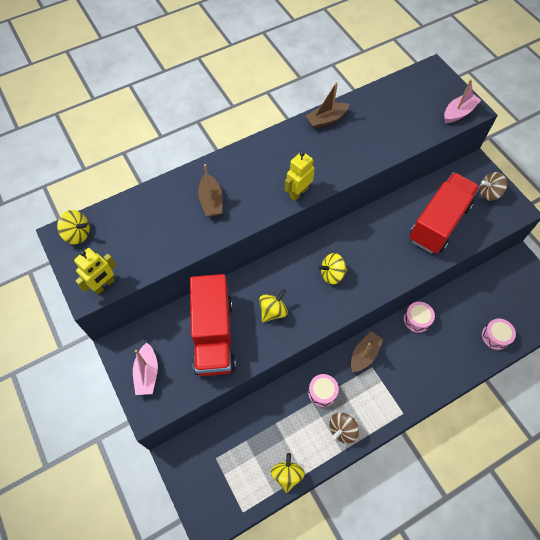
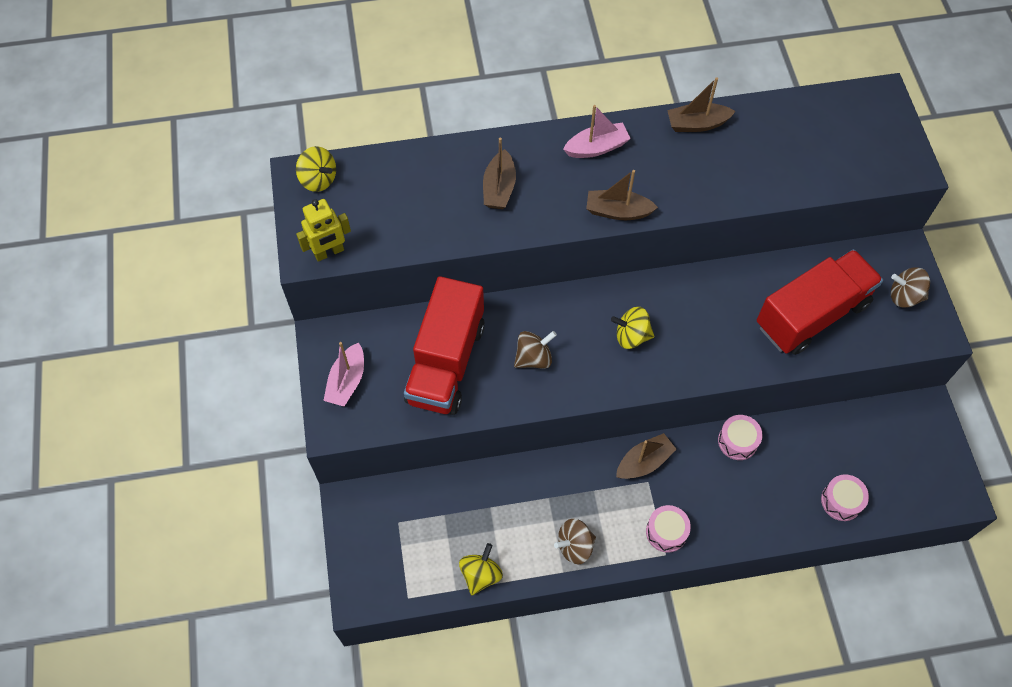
camera: 20 degrees right, 0 degrees up
yellow spinning top [259,289,288,323] -> brown spinning top [514,331,557,369]
yellow robot [285,151,315,201] -> brown boat [586,170,658,220]
pink drum [308,374,339,407] -> pink drum moved to [646,505,691,553]
pink boat [444,79,481,123] -> pink boat moved to [563,105,631,158]

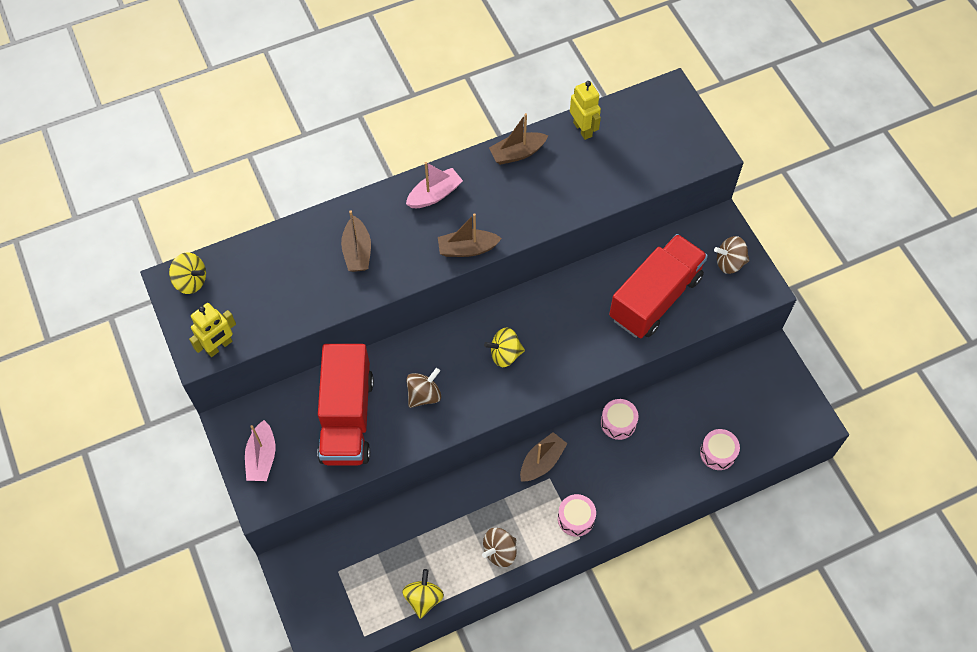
camera: 15 degrees left, 0 degrees up
none -> yellow robot [570,81,601,140]

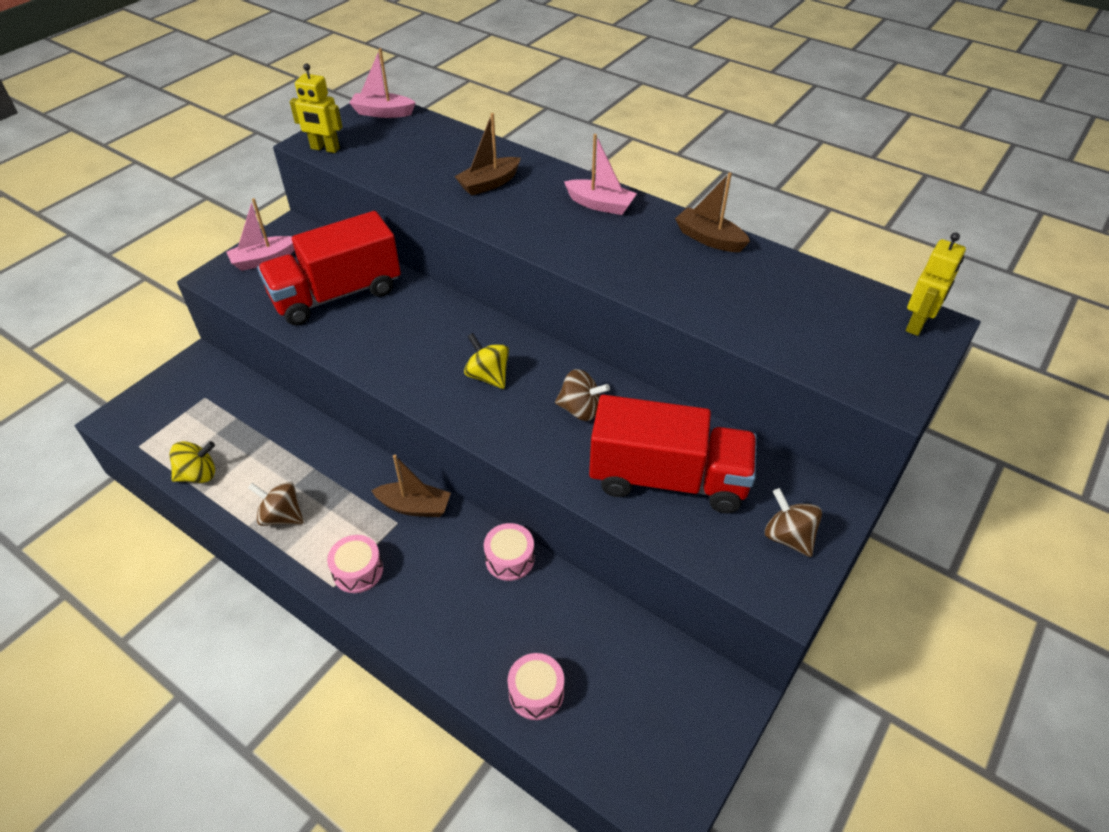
camera: 60 degrees right, 15 degrees down
yellow spinning top [169,252,206,294] -> pink boat [349,48,416,118]
brown spinning top [406,368,441,408] -> brown spinning top moved to [555,369,610,421]
brown boat [438,213,502,257] -> none
yellow robot [570,81,601,140] -> yellow robot moved to [906,232,966,336]

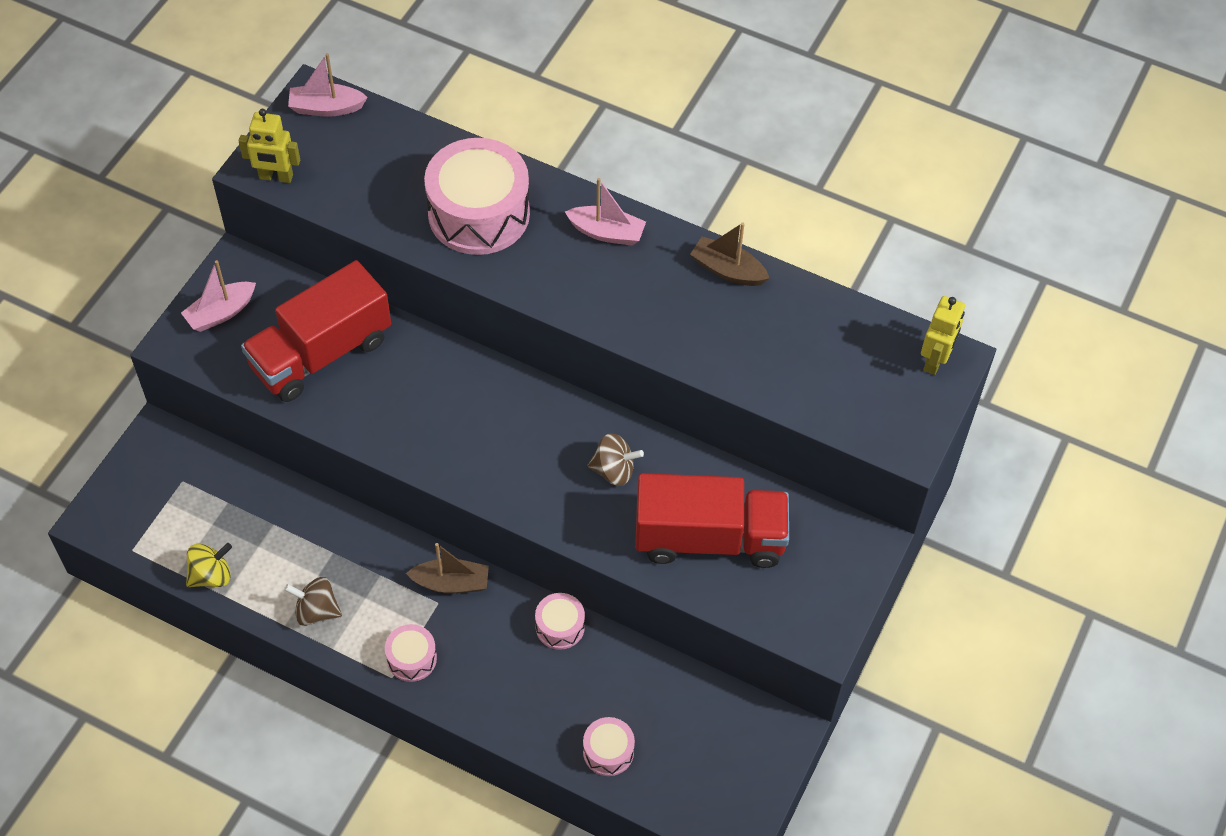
camera: 10 degrees left, 10 degrees up
brown boat [454,113,521,196] -> pink drum [424,138,530,255]
yellow spinning top [464,333,509,389] -> none
brown spinning top [765,488,822,557] -> none

